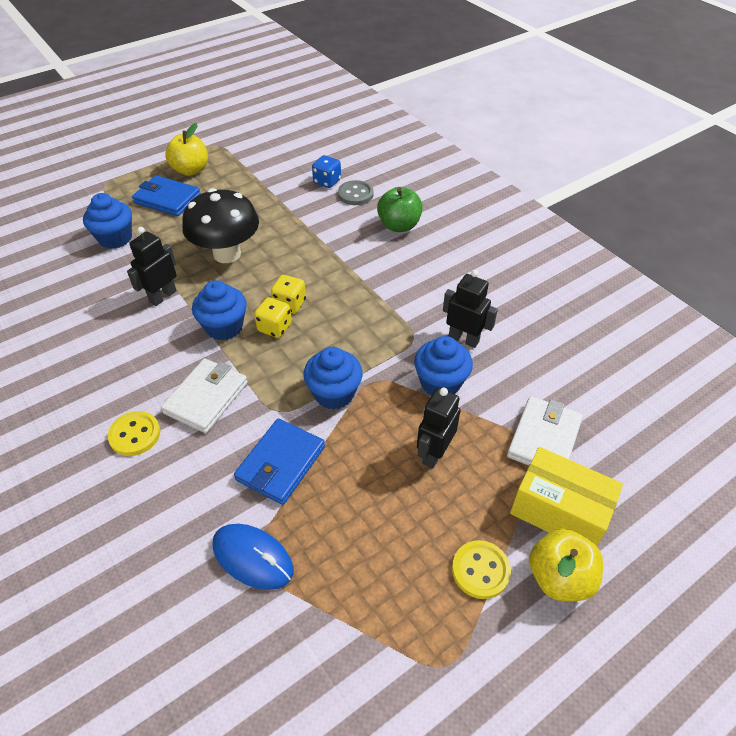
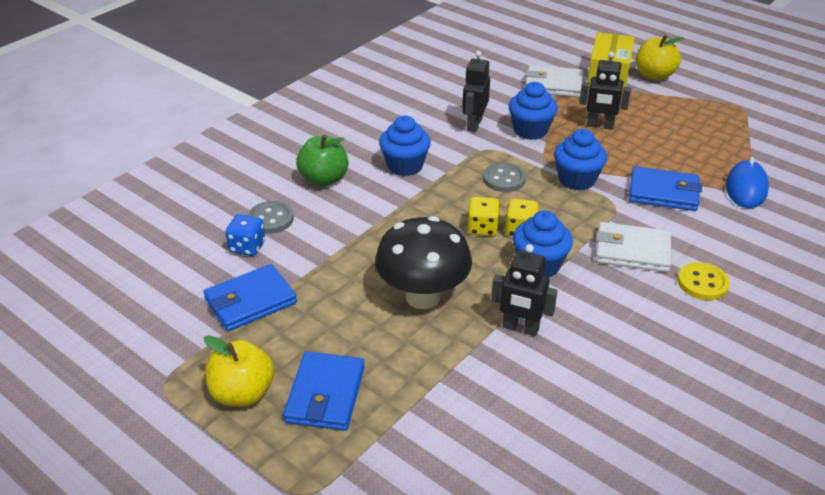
camera: 105 degrees left, 10 degrees down
blue cupcake [83,193,132,249] -> blue cupcake moved to [379,116,431,176]
yellow button [452,540,511,599] -> none
none -> blue wallet [203,264,297,331]
none -> grey button [483,163,526,192]

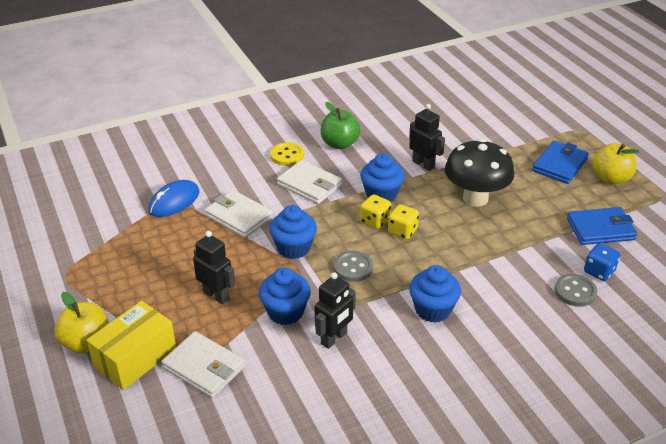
camera: 155 degrees left, 0 degrees up
green apple [296,135,348,186] -> green apple moved to [321,102,361,149]
blue wallet [629,166,702,211] -> white wallet [205,190,273,238]

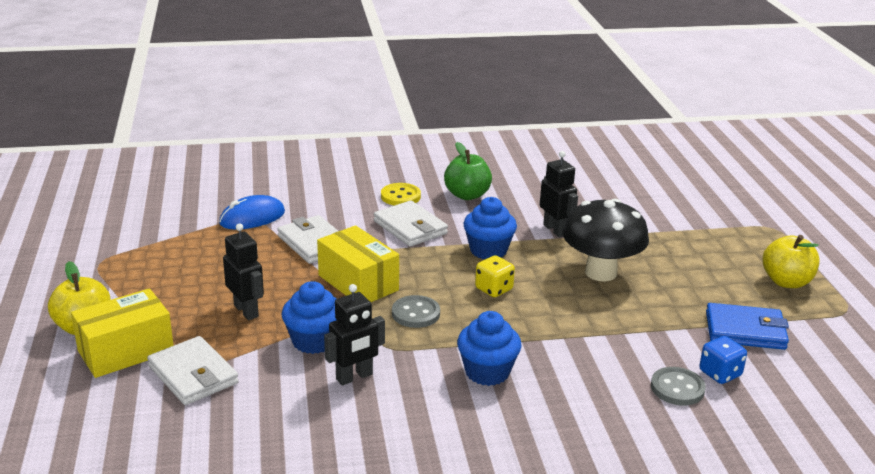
camera: 15 degrees right, 10 degrees down
blue cupcake [269,205,317,259] -> yellow box [317,225,399,302]
yellow dice [360,194,391,229] -> none
blue wallet [532,141,589,184] -> none

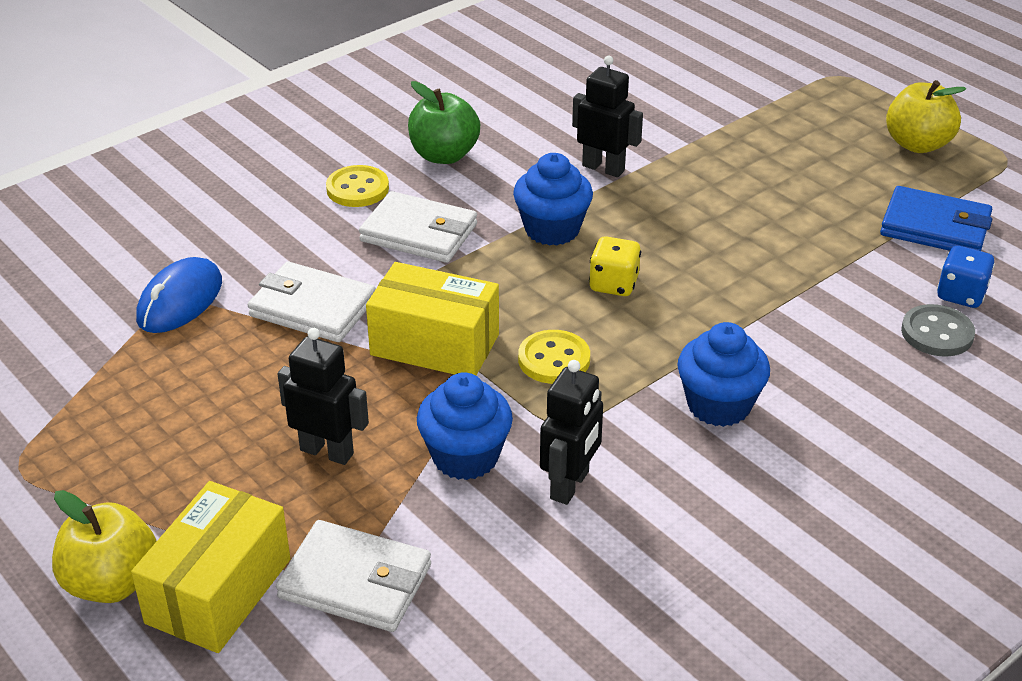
camera: 30 degrees left, 10 degrees up
grey button [392,295,440,328] -> yellow button [518,330,590,384]
black mushroom [562,198,649,281] -> none
blue wallet [706,303,789,350] -> blue wallet turned 45 degrees clockwise [880,186,993,251]

